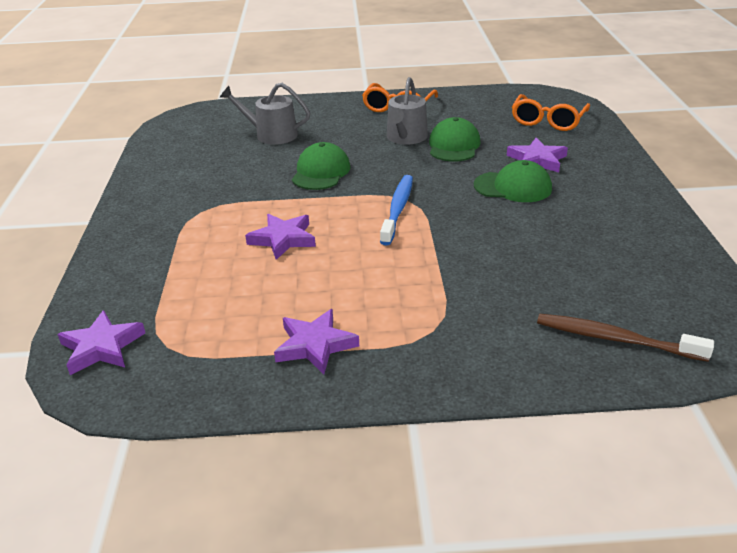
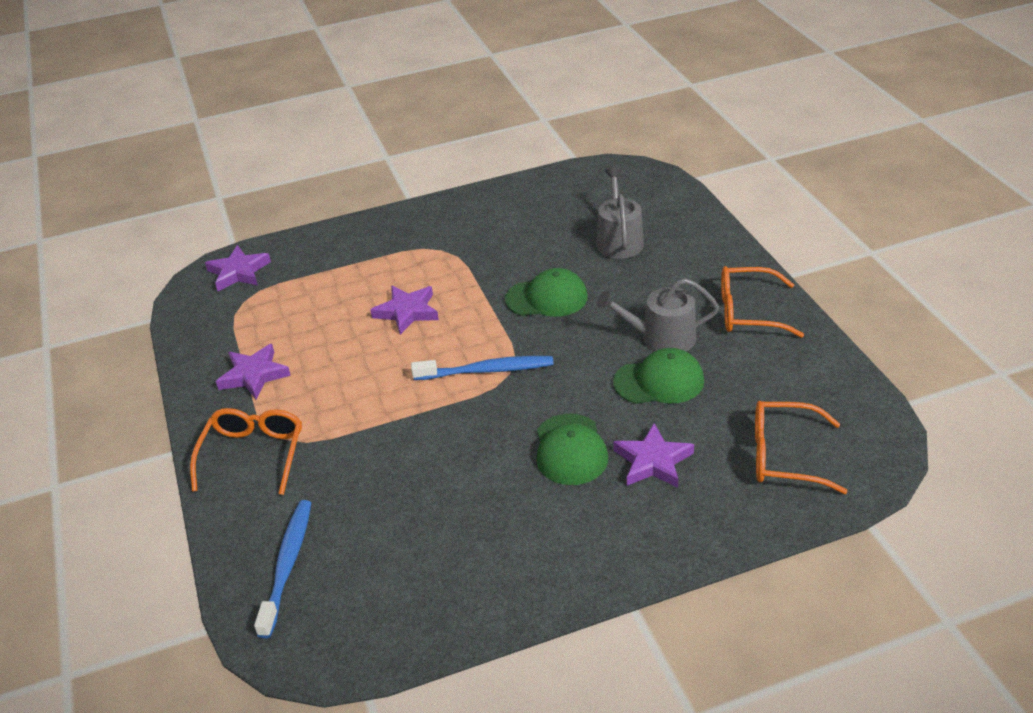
camera: 75 degrees right, 5 degrees up
brown toothbrush [537,314,714,362] -> blue toothbrush [254,500,311,638]
none -> orange glasses [190,408,302,495]

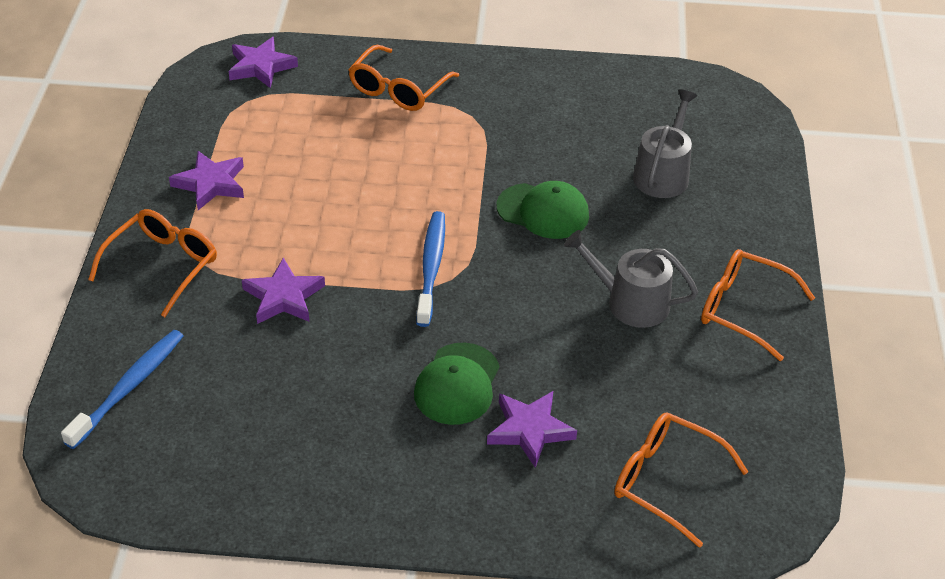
camera: 20 degrees right, 5 degrees up
purple star [370,285,439,335] -> purple star moved to [242,257,325,324]
blue toothbrush [411,356,554,380] -> blue toothbrush turned 105 degrees counterclockwise [416,211,445,327]
green cap [613,348,704,404] -> none
none -> orange glasses [348,45,459,111]

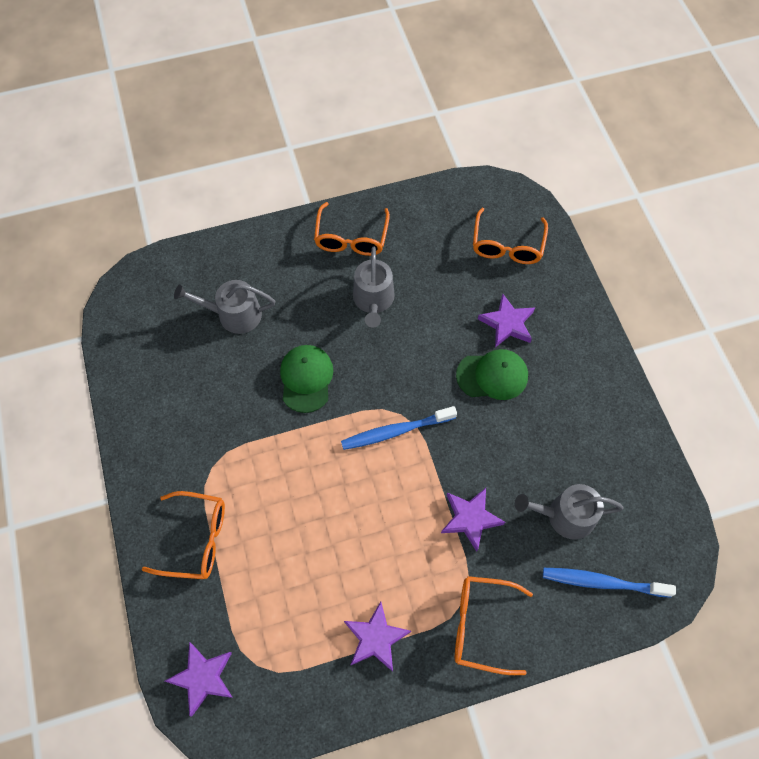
camera: 110 degrees left, 20 degrees up
none -> grey watering can [515,484,624,540]

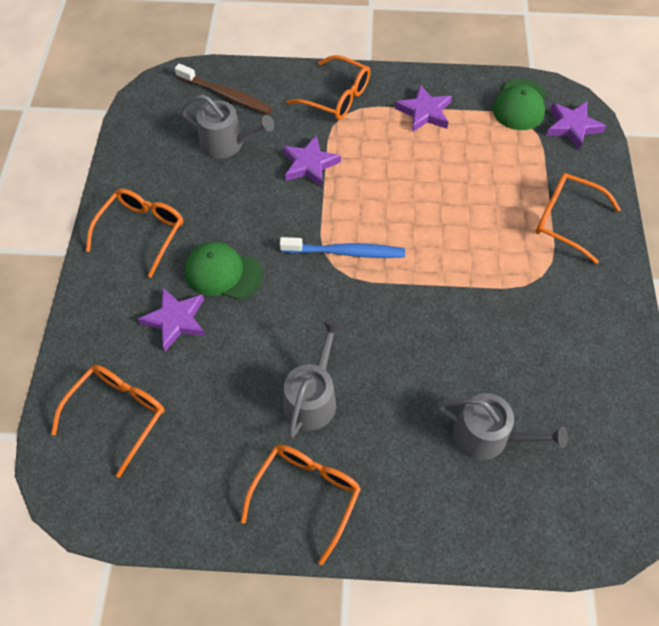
camera: 160 degrees left, 5 degrees down
green cap [280,345,333,413] -> green cap moved to [493,78,547,130]
blue toothbrush [543,568,676,598] -> brown toothbrush [175,64,272,114]
none -> orange glasses [86,189,183,278]

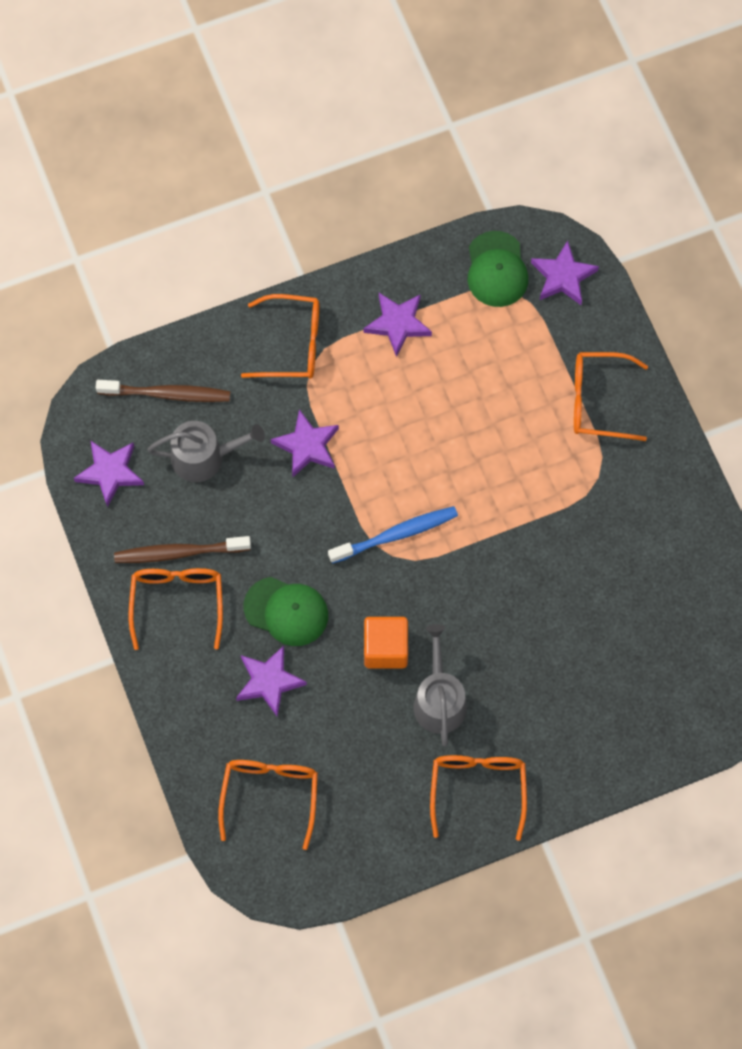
camera: 25 degrees left, 10 degrees up
green cap [185,242,263,300] -> green cap turned 150 degrees counterclockwise [244,577,328,646]
grey watering can [437,393,568,460] -> none
none -> purple star [74,440,144,507]
none -> brown toothbrush [114,536,251,563]
none -> orange cube [364,617,408,668]

